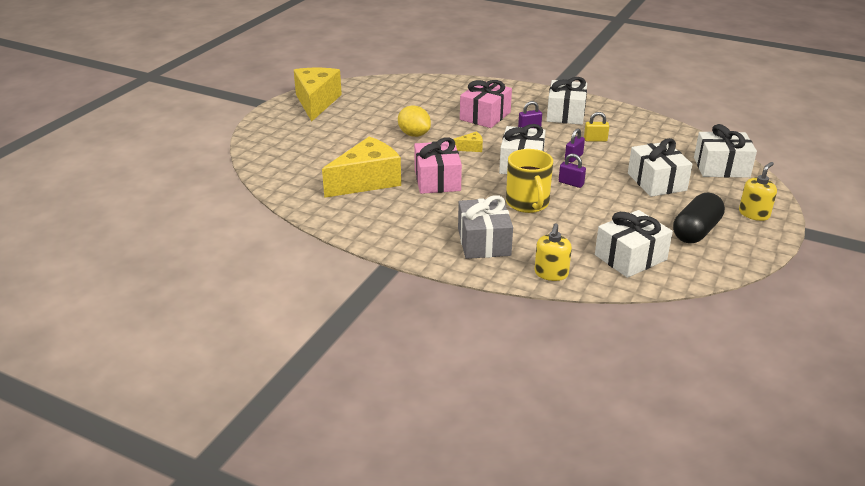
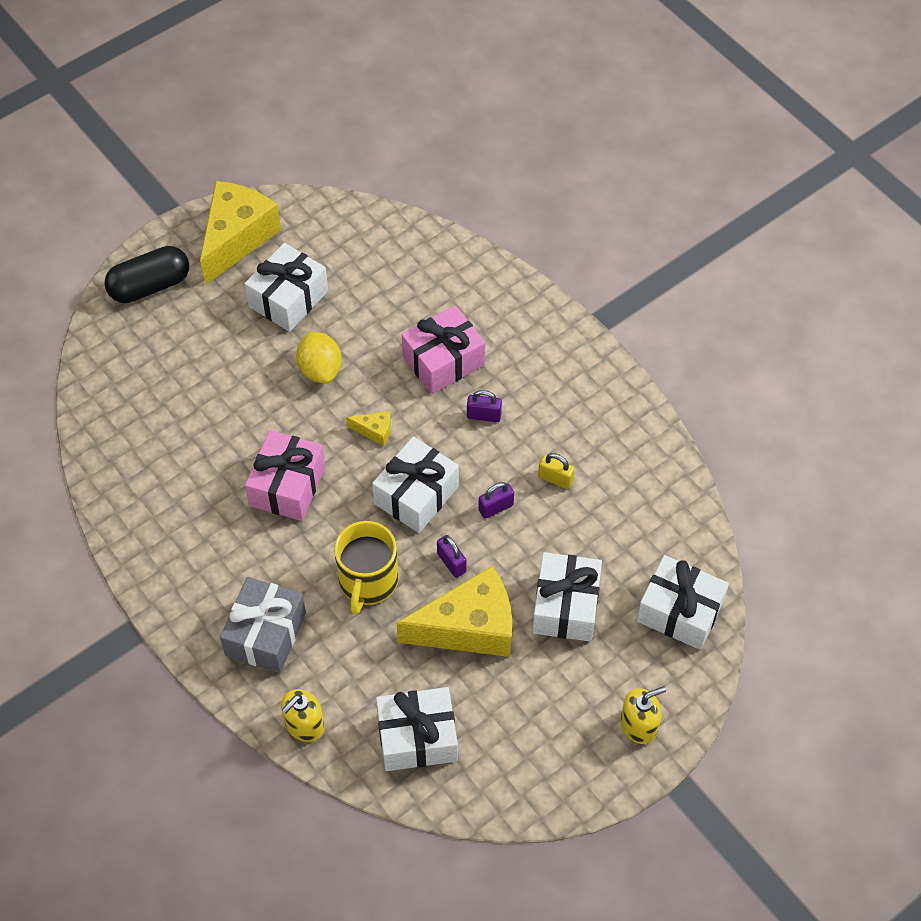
camera: 25 degrees right, 25 degrees up
yellow cheese [322,137,401,198] -> yellow cheese moved to [396,566,512,657]
white gift [547,77,587,125] -> white gift moved to [245,243,328,332]
black capsule [673,192,725,243] -> black capsule moved to [105,246,189,303]

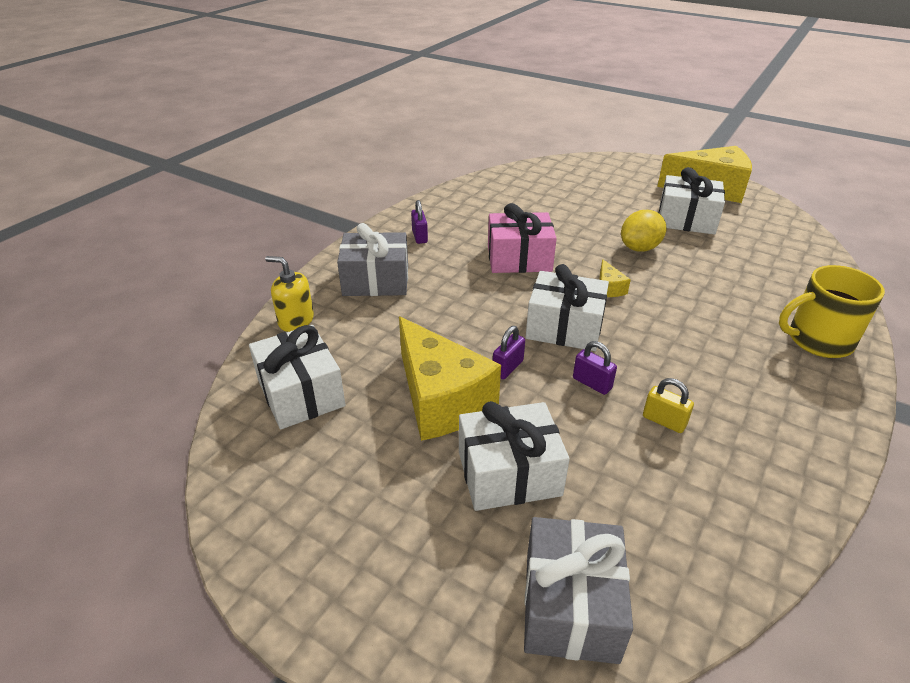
camera: 70 degrees right, 20 degrees down
black capsule [105,246,189,303] -> none
yellow mug [334,521,398,615] -> yellow mug moved to [779,265,885,358]
pink gift [402,305,485,394] -> none
purple padlock [467,390,502,422] -> purple padlock moved to [411,200,428,244]
yellow padlock [538,453,575,489] -> yellow padlock turned 60 degrees counterclockwise [643,378,694,433]
yellow soap dispenser [621,686,666,744] -> none
white gift [637,555,729,650] -> grey gift [524,517,633,664]

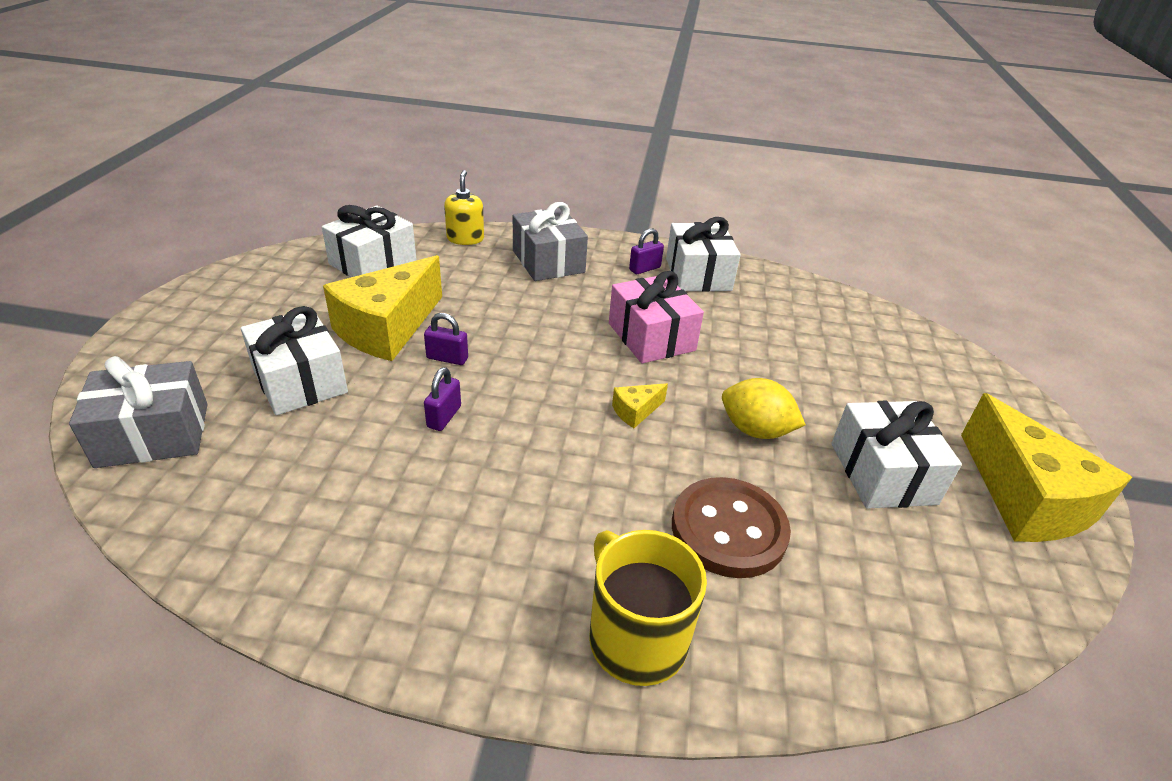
camera: 65 degrees right, 0 degrees up
white gift [526,264,609,351] -> white gift moved to [666,217,741,292]
yellow padlock [643,378,694,433] -> none
none -> brown button [672,477,791,578]

